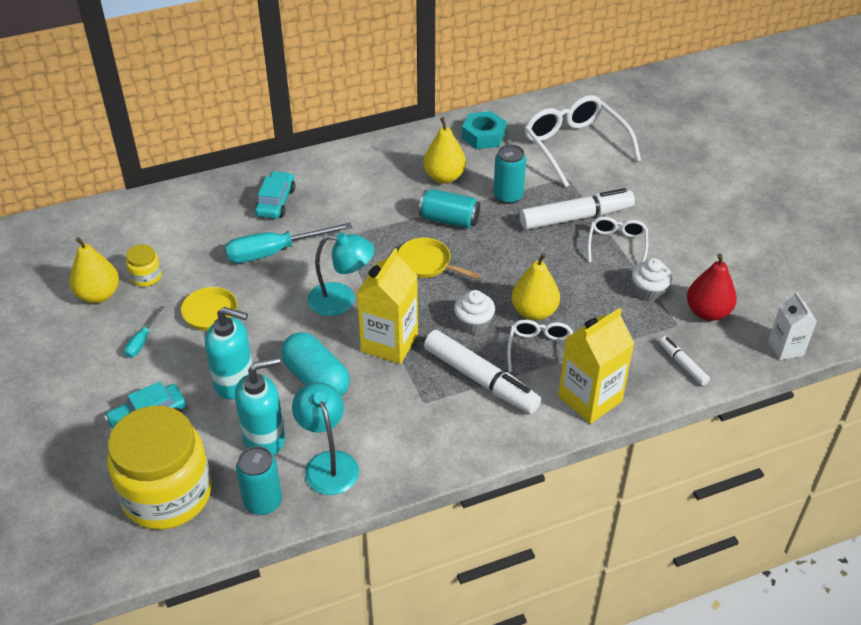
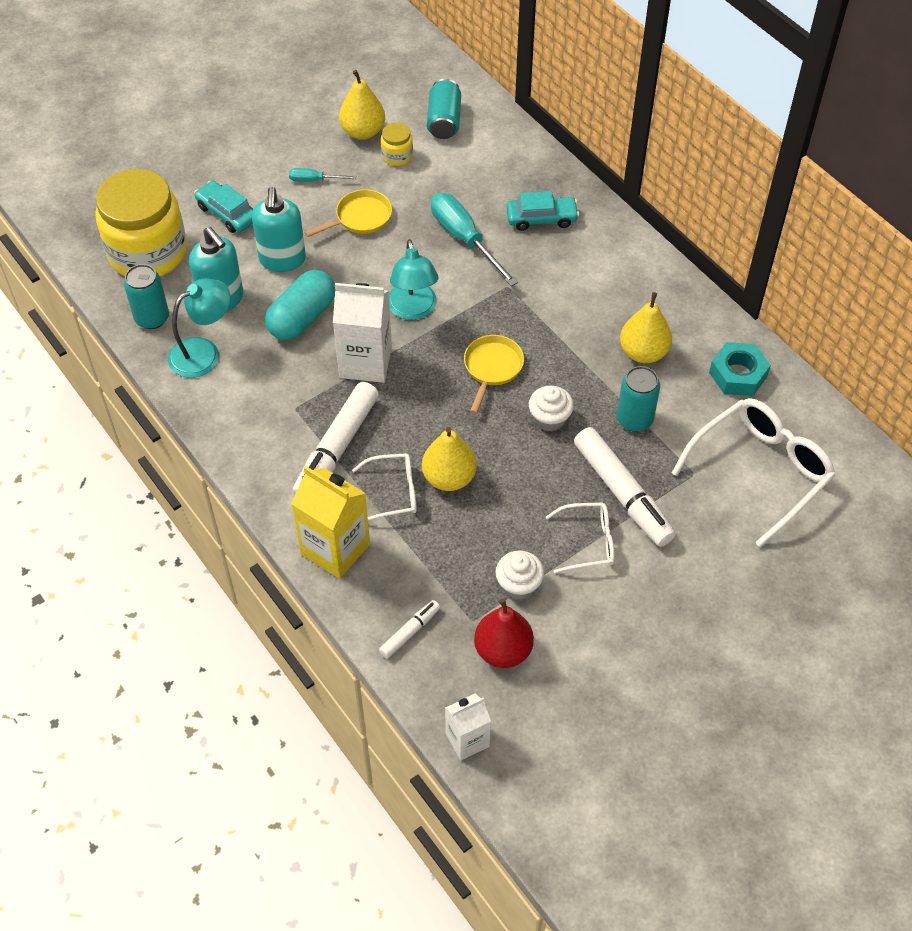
camera: 75 degrees right, 10 degrees up
yellow carton [356,248,418,364] -> white carton [333,283,392,383]
turquoise can [419,189,480,228] -> turquoise can moved to [427,79,461,139]
white cupcake [454,290,495,334] -> white cupcake moved to [529,386,574,431]

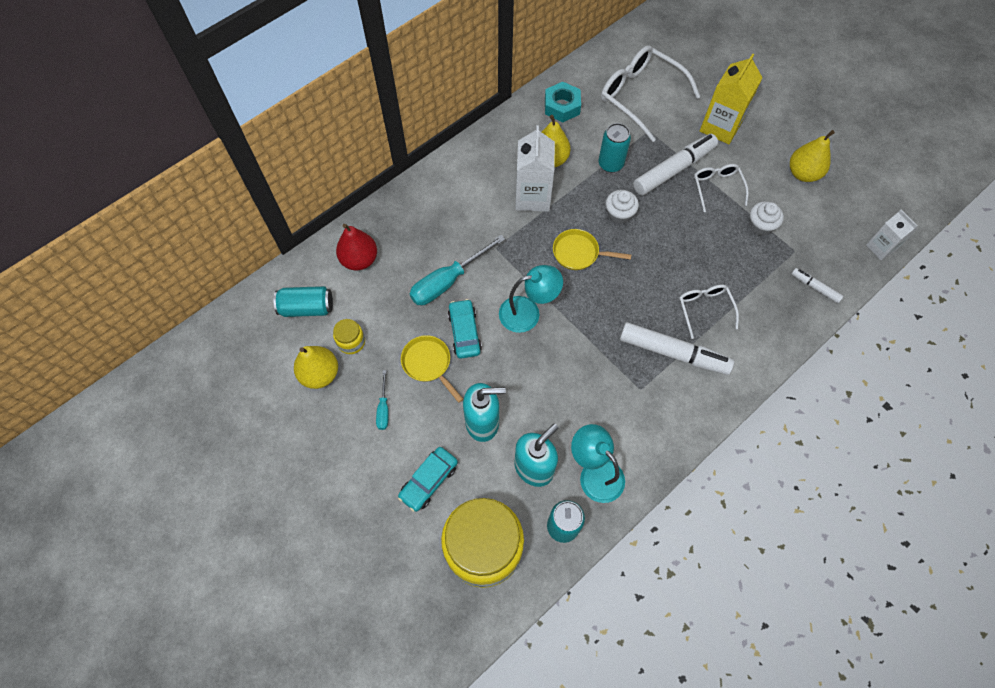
camera: 95 degrees left, 10 degrees up
turquoise capsule [265,270,335,340] -> none
yellow carton [291,466,370,579] -> yellow carton moved to [700,53,763,144]
white carton [333,283,392,383] -> white carton moved to [515,125,555,212]
yellow pear [422,427,477,491] -> yellow pear moved to [790,130,835,182]
red pear [474,598,534,668] -> red pear moved to [336,224,377,270]
turquoise car [506,191,579,231] -> turquoise car moved to [448,299,482,359]

